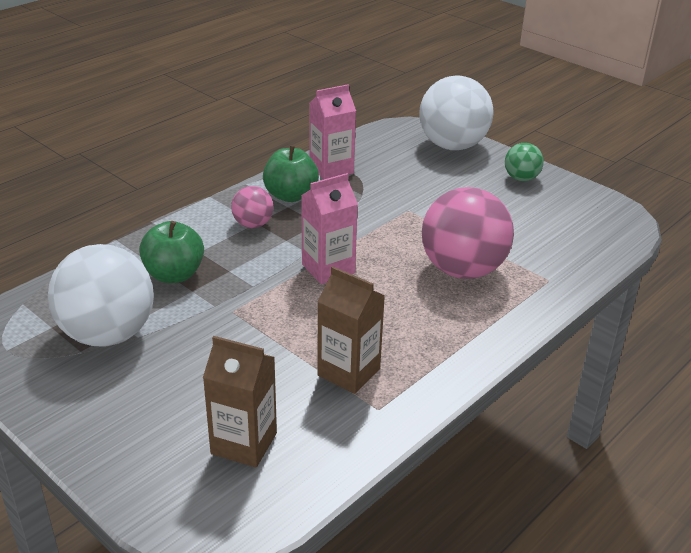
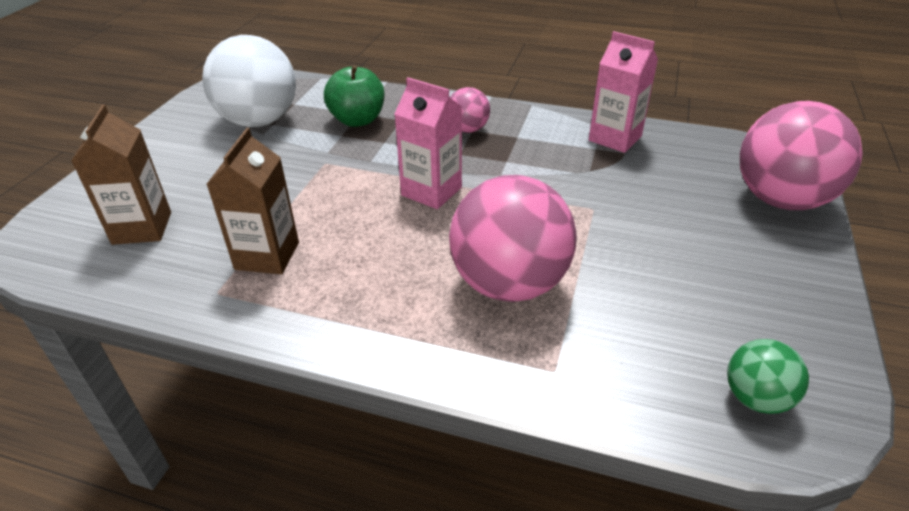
camera: 65 degrees right, 5 degrees up
green apple [263,145,319,202] -> none
white ball [419,75,494,150] -> pink ball [740,101,863,210]
green ball [505,143,544,181] -> green ball moved to [727,339,809,414]

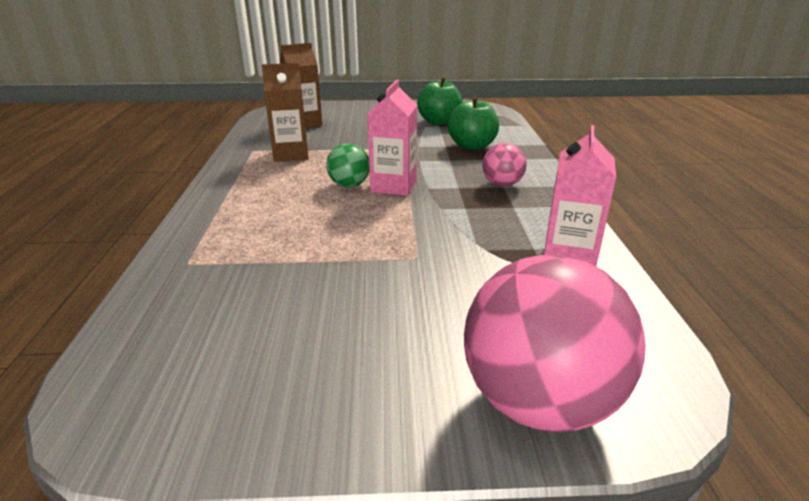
camera: 70 degrees right, 10 degrees down
white ball [202,35,296,127] -> green apple [417,77,463,125]
pink ball [449,175,577,302] -> none
green ball [727,339,809,414] -> green ball moved to [326,143,370,187]

